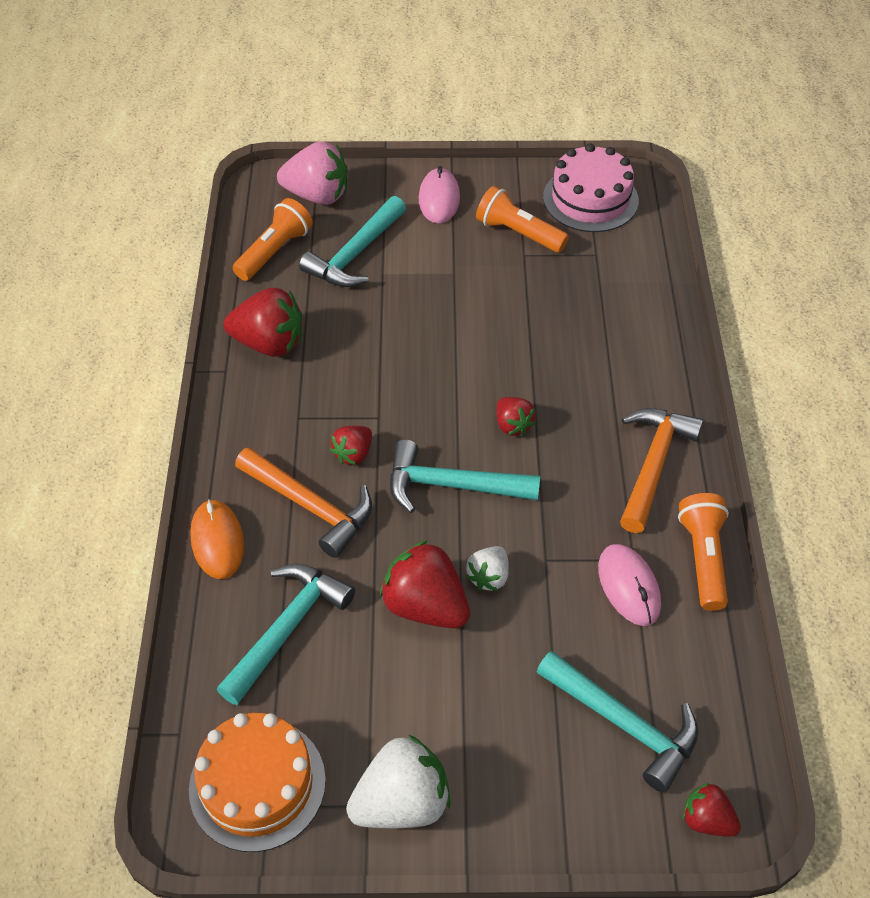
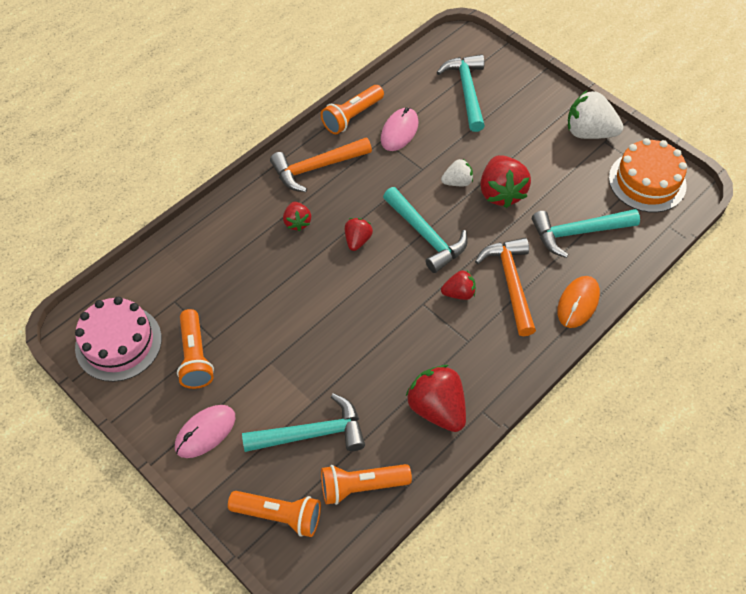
camera: 135 degrees left, 5 degrees up
pink strawberry [277,141,347,205] -> orange flashlight [228,491,321,537]
red strawberry [683,782,741,836] -> red strawberry moved to [283,202,311,231]

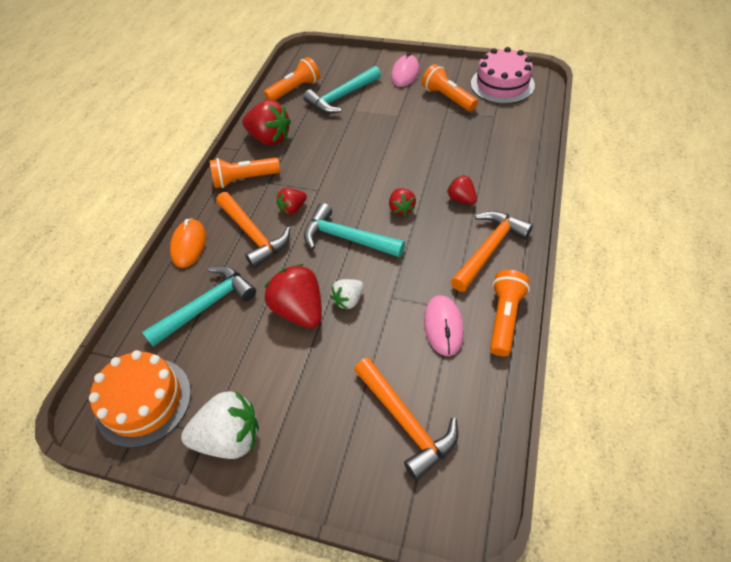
camera: 155 degrees right, 5 degrees down
orange flashlight [228,491,321,537] -> orange flashlight moved to [210,158,280,188]
turquoise hammer [437,54,485,132] -> orange hammer [354,357,458,481]

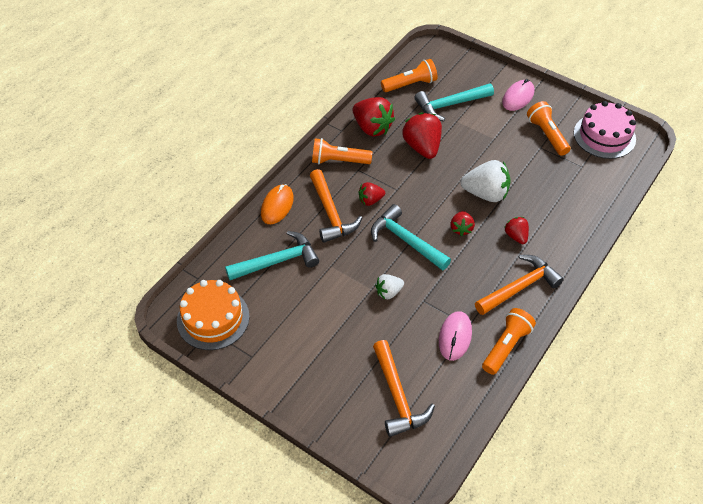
camera: 15 degrees right, 0 degrees up
white strawberry [181,391,259,459] -> white strawberry moved to [460,160,511,202]
red strawberry [264,264,322,328] -> red strawberry moved to [402,113,442,159]

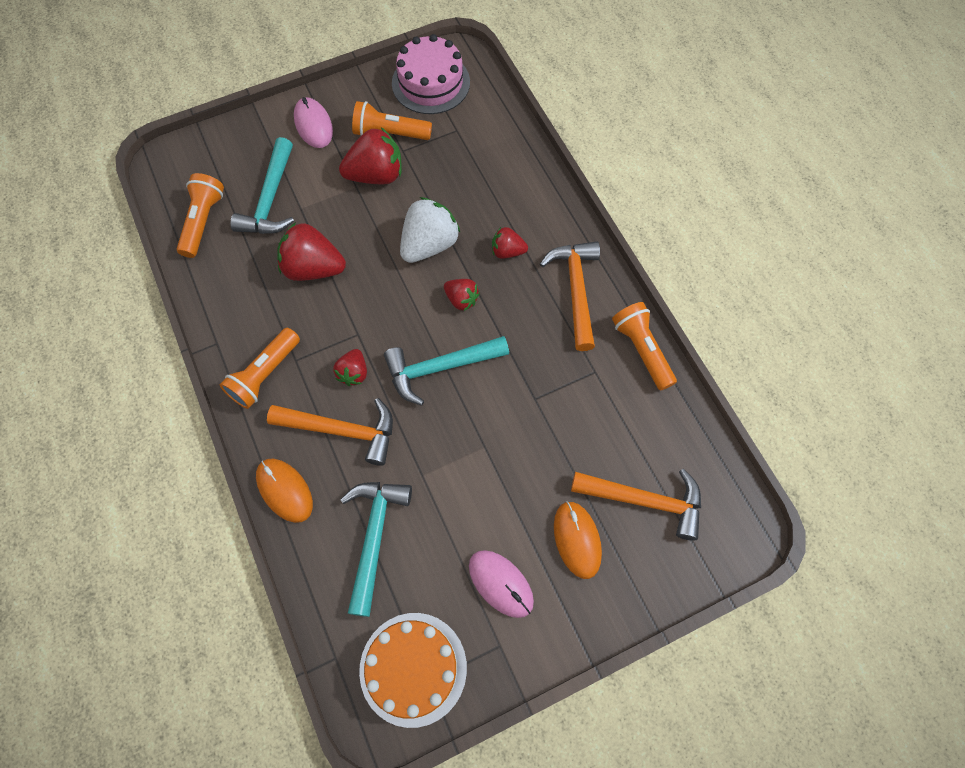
camera: 60 degrees left, 15 degrees up
red strawberry [353,97,395,136] -> red strawberry moved to [339,127,402,184]
white strawberry [375,274,404,299] -> none
pink mouse [439,311,472,361] -> pink mouse moved to [469,550,534,618]
none -> orange mouse [554,501,602,579]

